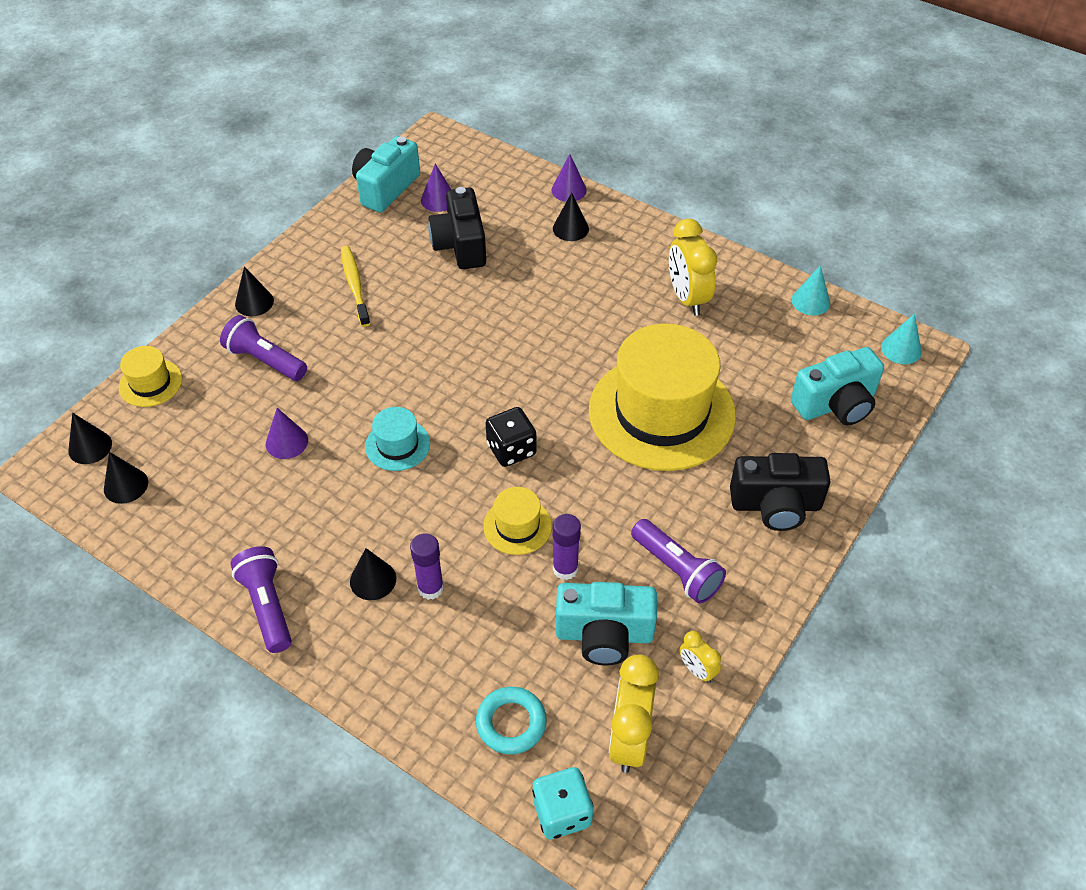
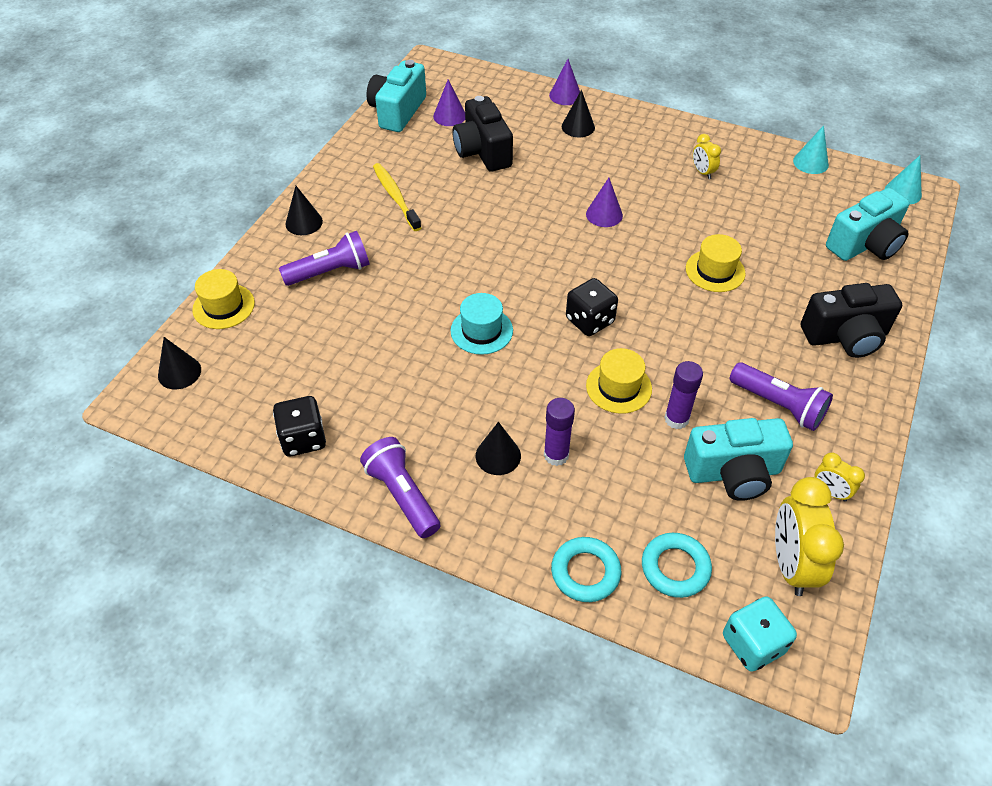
camera: 10 degrees left, 0 degrees up
black cone [104,452,148,504] -> none
purple flashlight [220,315,307,381] -> purple flashlight turned 135 degrees clockwise [279,231,370,286]
purple cone [266,408,308,459] -> purple cone moved to [586,178,623,227]
yellow hat [589,323,736,471] -> yellow hat [686,234,746,292], size x0.43
yellow clock [669,219,717,316] -> yellow clock [693,134,721,179], size x0.51
none -> black dice [273,396,326,456]
none -> turquoise ring [551,537,621,602]

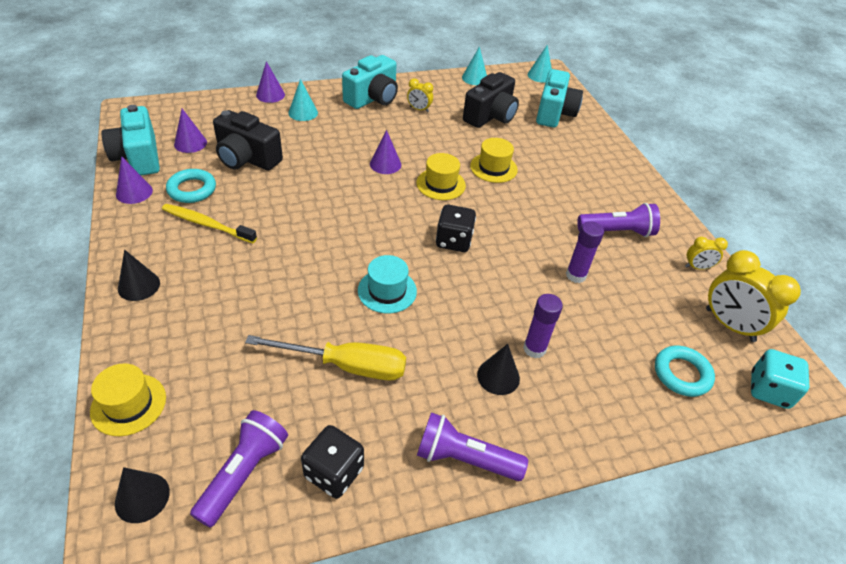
camera: 45 degrees left, 5 degrees down
purple flashlight [279,231,370,286] -> purple flashlight moved to [190,410,288,528]
turquoise ring [551,537,621,602] -> turquoise ring moved to [166,169,216,203]
black cone [562,90,595,137] -> turquoise cone [288,79,318,121]
yellow hat [586,348,652,414] -> yellow hat moved to [416,153,466,200]
turquoise camera [684,418,793,501] -> turquoise camera moved to [342,55,398,109]
black camera [801,283,902,358] -> black camera moved to [463,72,519,128]
none -> purple cone [116,156,153,204]
none -> yellow screwdriver [245,335,406,381]

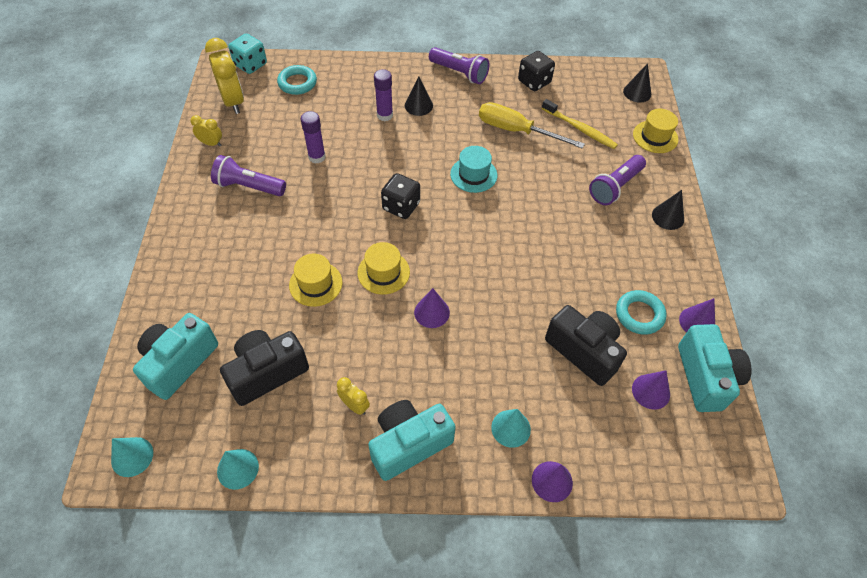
camera: 160 degrees left, 10 degrees up
yellow toothbrush [162,204,257,243] -> yellow toothbrush moved to [542,99,618,149]
purple flashlight [190,410,288,528] -> purple flashlight moved to [589,155,646,205]

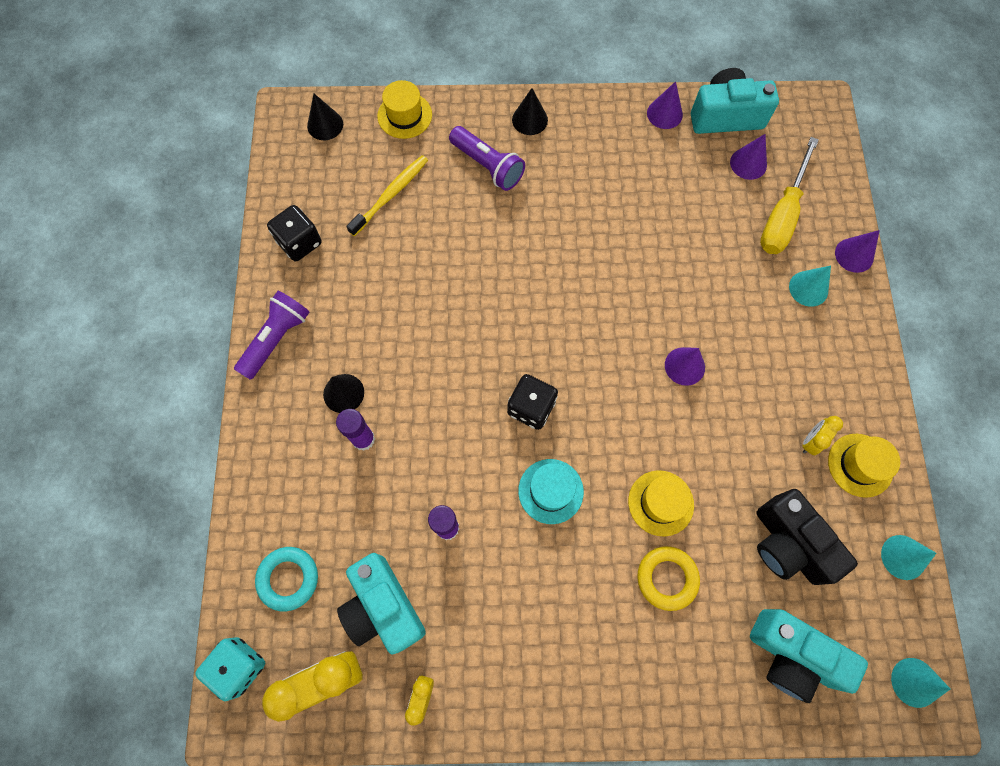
camera: 90 degrees left, 15 degrees up
purple flashlight [211,155,286,196] -> none
yellow hat [358,242,410,295] -> yellow hat moved to [828,434,900,498]
turquoise camera [368,400,456,481] -> turquoise camera moved to [337,553,426,654]
turquoise hat [450,146,497,193] -> turquoise hat moved to [518,459,584,524]
yellow screwdriver [479,102,585,149] -> yellow screwdriver moved to [760,137,819,254]
black camera [545,305,627,386] -> none
turquoise ring [616,290,666,335] -> none
none -> yellow ring [637,546,700,611]

